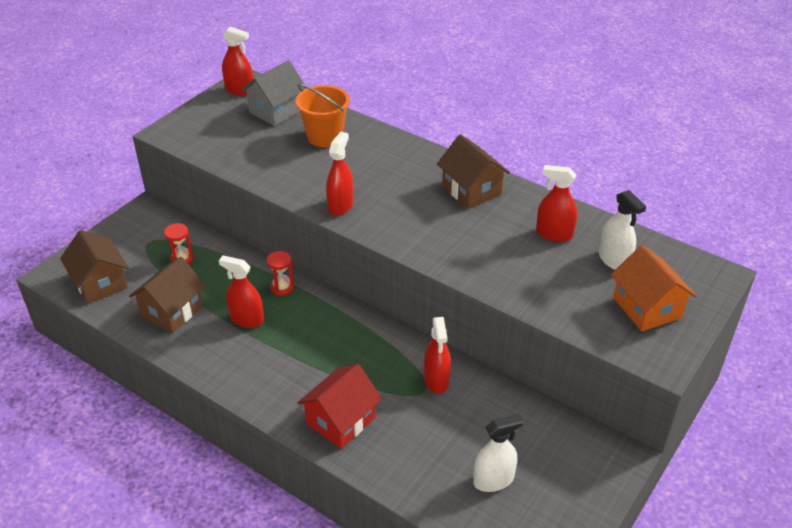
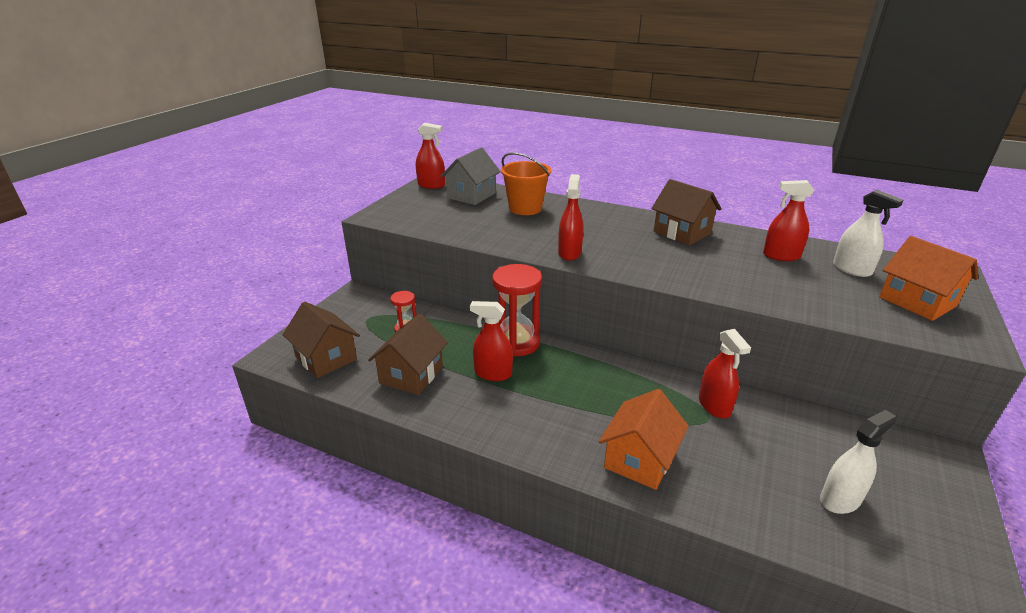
camera: 10 degrees left, 10 degrees down
red hourglass [267,251,294,296] -> red hourglass [492,264,542,357], size x1.94
red house [297,364,382,449] -> orange house [598,389,689,490]

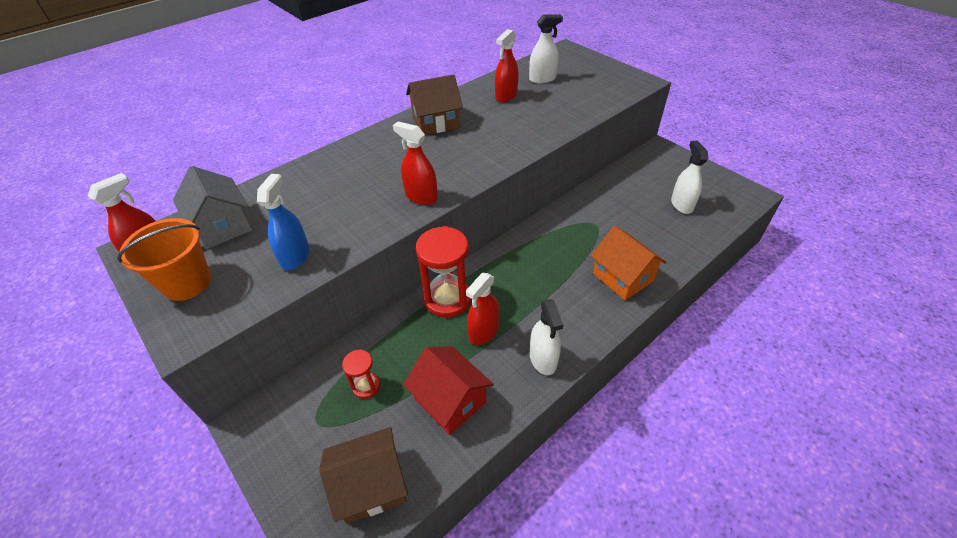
camera: 65 degrees left, 15 degrees up
brown house [368,313,448,395] -> red house [403,346,494,435]
orange bucket [501,152,551,215] -> orange bucket moved to [117,218,211,301]
red spray bottle [699,329,751,418] -> none
orange house [879,236,978,321] -> none
none -> blue spray bottle [257,174,310,270]
none -> white spray bottle [530,299,563,375]

